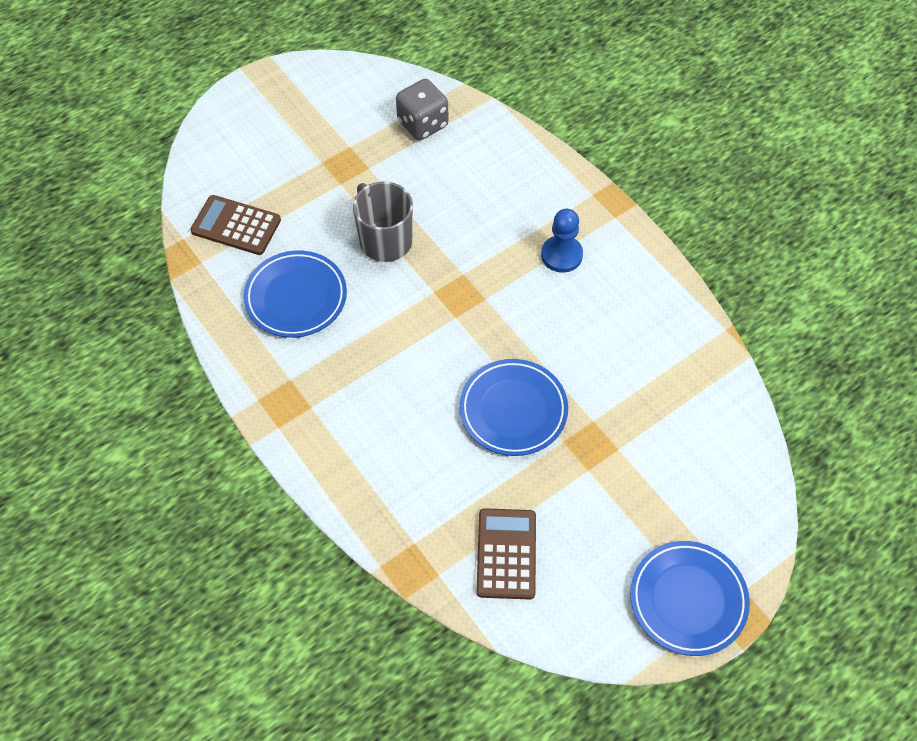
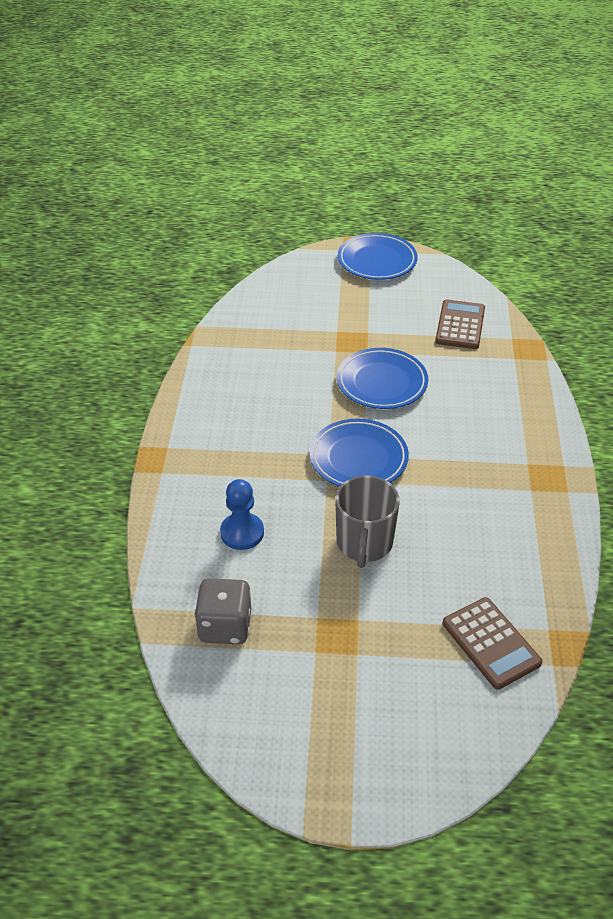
camera: 140 degrees left, 15 degrees down
blue plate [243,250,347,338] -> blue plate moved to [310,419,409,487]
brown calculator [476,508,536,600] -> brown calculator turned 150 degrees clockwise [435,299,485,349]
blue pawn [541,209,583,273] -> blue pawn moved to [220,479,264,550]

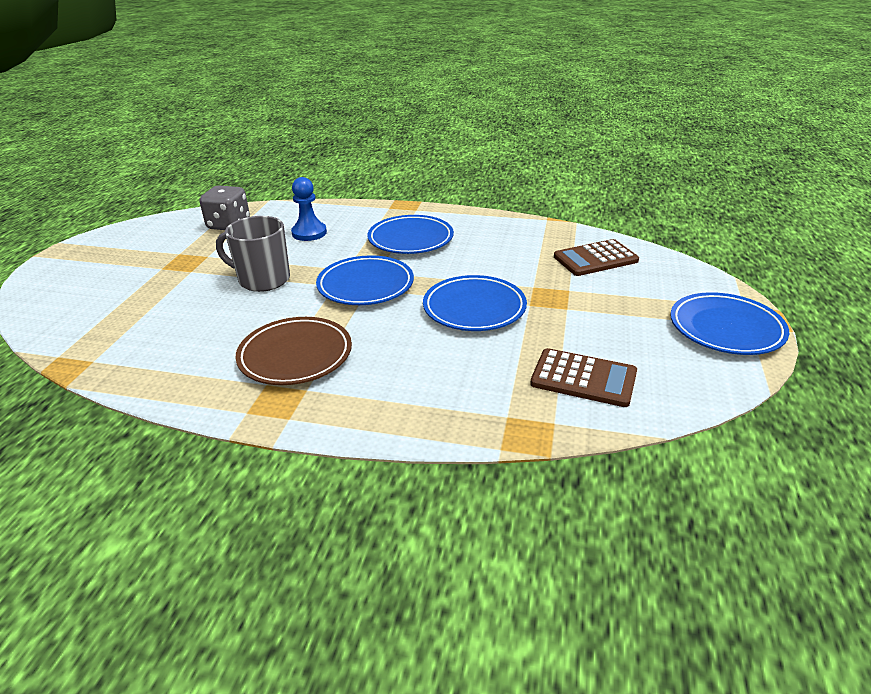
camera: 100 degrees right, 10 degrees down
brown calculator [443,597,542,690] -> brown calculator moved to [554,239,639,276]
none -> brown plate [235,317,352,385]
none -> blue plate [367,215,454,254]

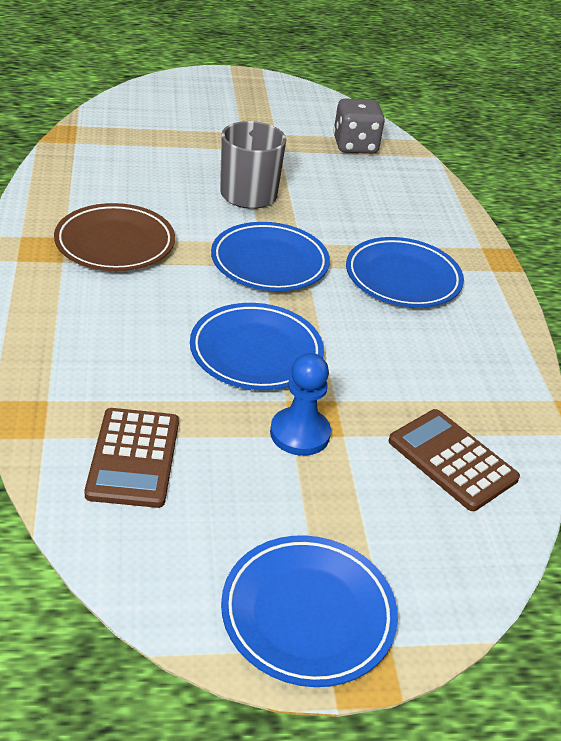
camera: 65 degrees right, 5 degrees up
blue pawn [291,177,327,241] -> blue pawn moved to [270,353,331,456]

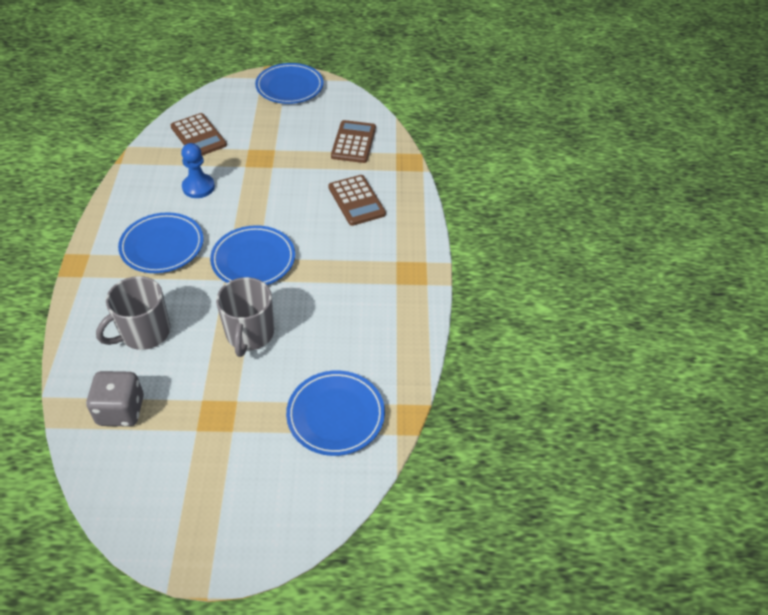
camera: 170 degrees left, 10 degrees up
brown plate [54,203,175,271] -> none
blue plate [190,303,324,390] -> blue plate moved to [286,370,385,456]
blue pawn [270,353,331,456] -> blue pawn moved to [181,143,215,198]
none -> grey mug [96,276,170,350]
none -> brown calculator [328,175,386,226]

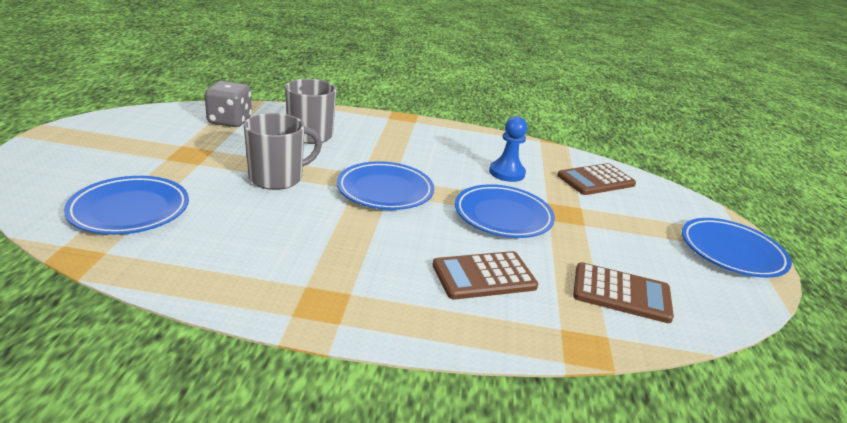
camera: 95 degrees right, 20 degrees down
blue plate [118,212,204,273] -> blue plate moved to [455,184,555,238]
grey mug [216,277,274,357] -> grey mug turned 135 degrees clockwise [244,113,322,190]

